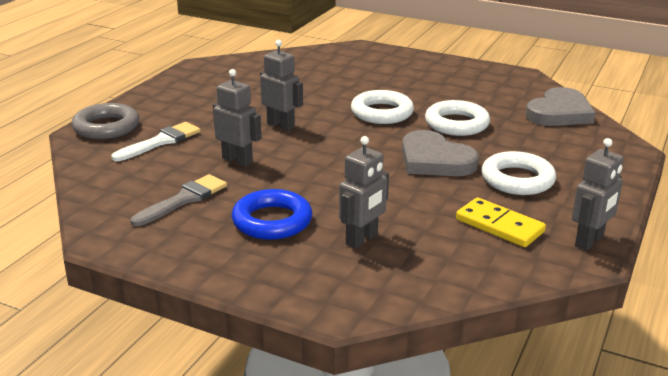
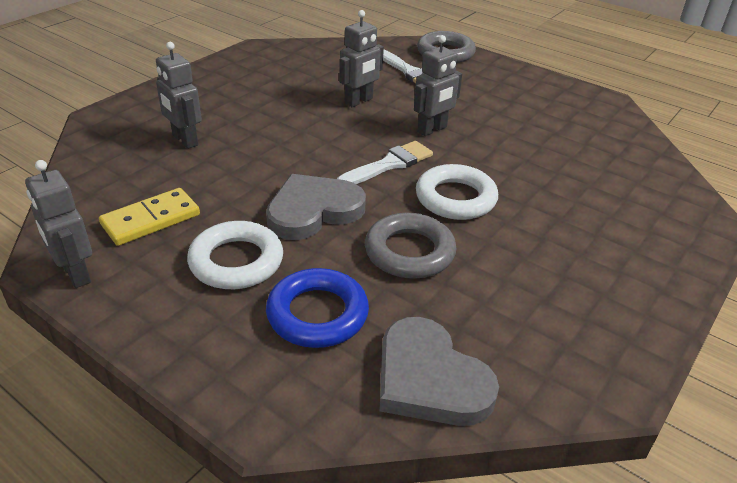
camera: 100 degrees right, 10 degrees up
grey brush [131,174,227,226] -> none
blue ring [232,189,312,240] -> blue ring moved to [266,268,369,348]
white ring [425,100,490,136] -> grey ring [365,213,456,279]
none -> white brush [337,141,433,184]

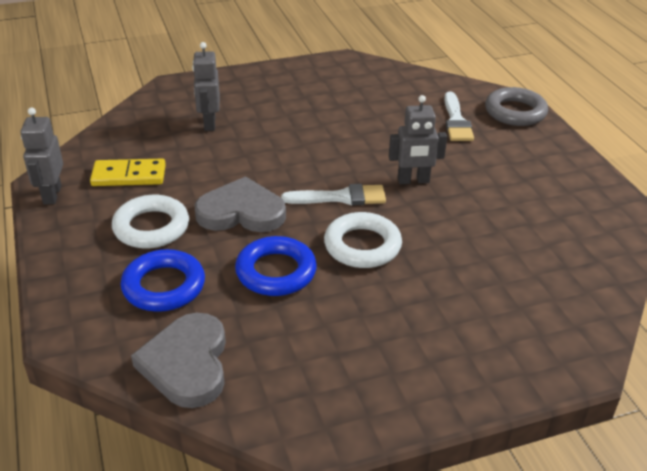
camera: 35 degrees right, 0 degrees up
grey robot [339,10,384,107] -> none
grey ring [365,213,456,279] -> blue ring [235,236,317,296]

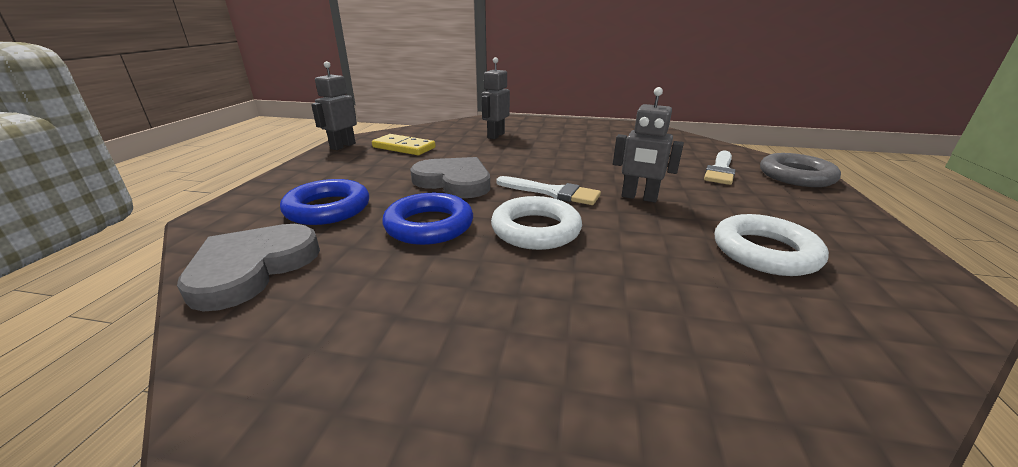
camera: 30 degrees right, 10 degrees down
white ring [112,195,189,249] -> white ring moved to [715,214,829,276]

